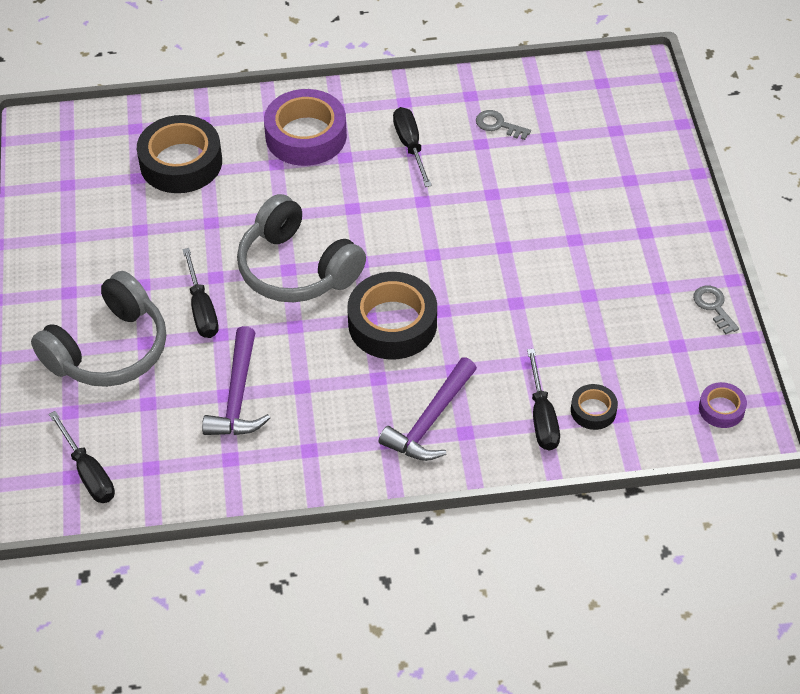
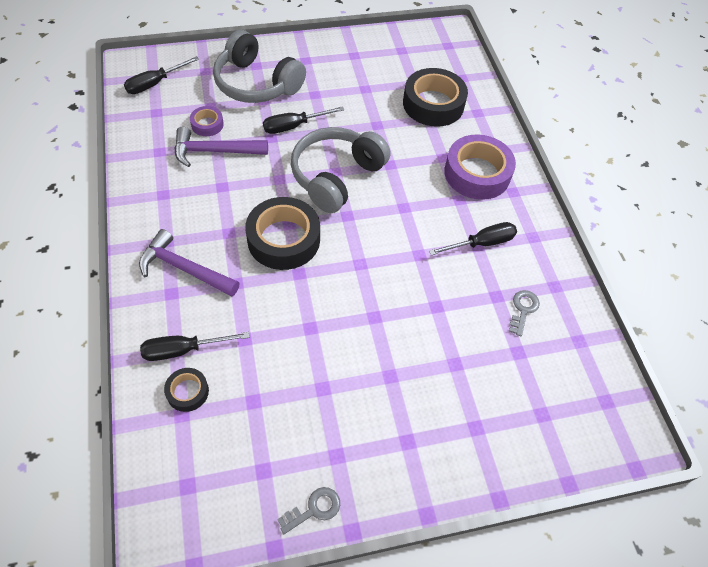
camera: 80 degrees right, 5 degrees up
purple tape [699,382,747,428] -> purple tape moved to [190,106,224,136]

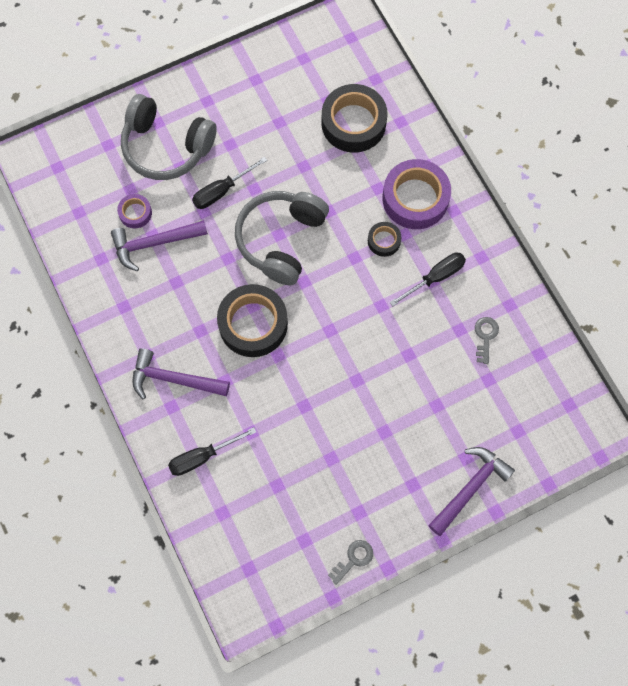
camera: 10 degrees left, 15 degrees up
black screwdriver [124,56,199,94] -> none
black tape [164,368,209,412] -> black tape moved to [368,222,402,257]
none -> purple hammer [428,447,515,536]

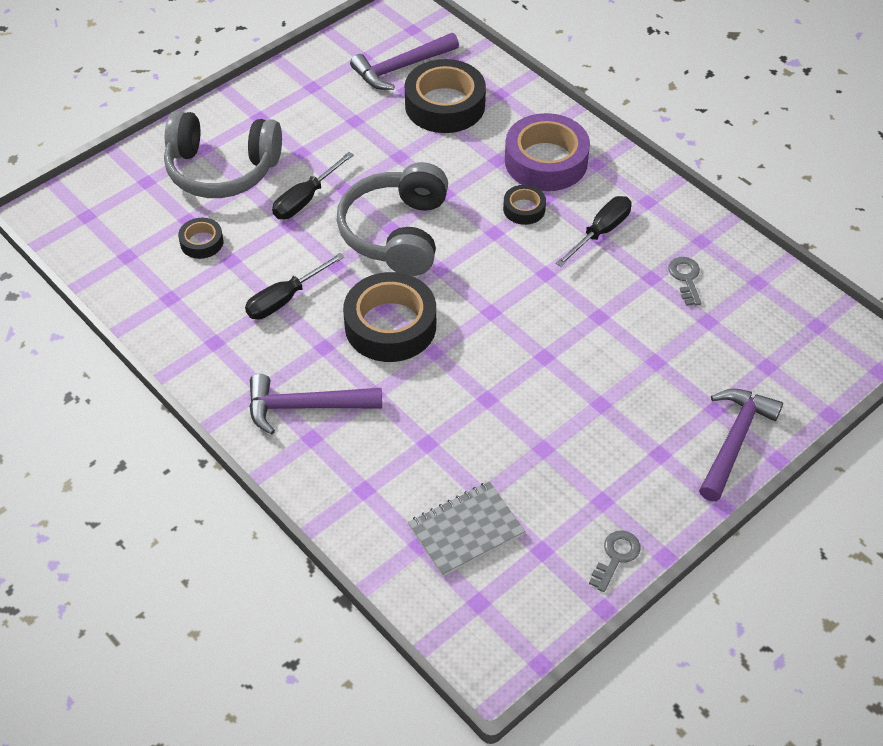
camera: 15 degrees left, 20 degrees down
purple hammer [111,220,208,271] -> purple hammer moved to [350,33,459,90]
purple tape [117,194,152,228] -> black tape [178,218,223,259]
black screwdriver [168,427,256,476] -> black screwdriver moved to [245,253,344,320]
none -> grey notebook [408,482,525,577]

